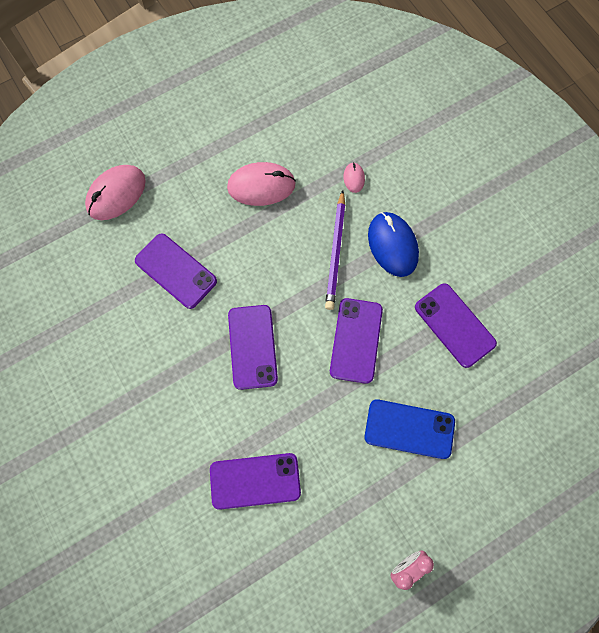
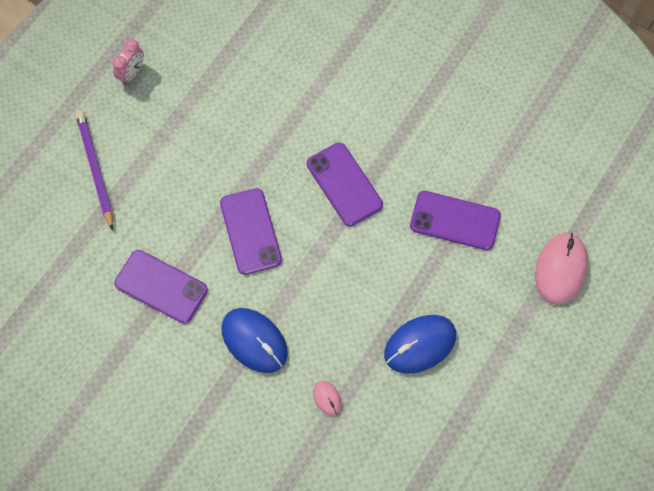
camera: 155 degrees right, 5 degrees down
purple phone [210,453,301,510] -> none
pink mouse [227,162,296,206] -> blue mouse [384,315,456,374]
purple pencil [325,190,345,310] -> purple pencil moved to [76,111,113,231]
blue phone [364,399,455,459] -> none

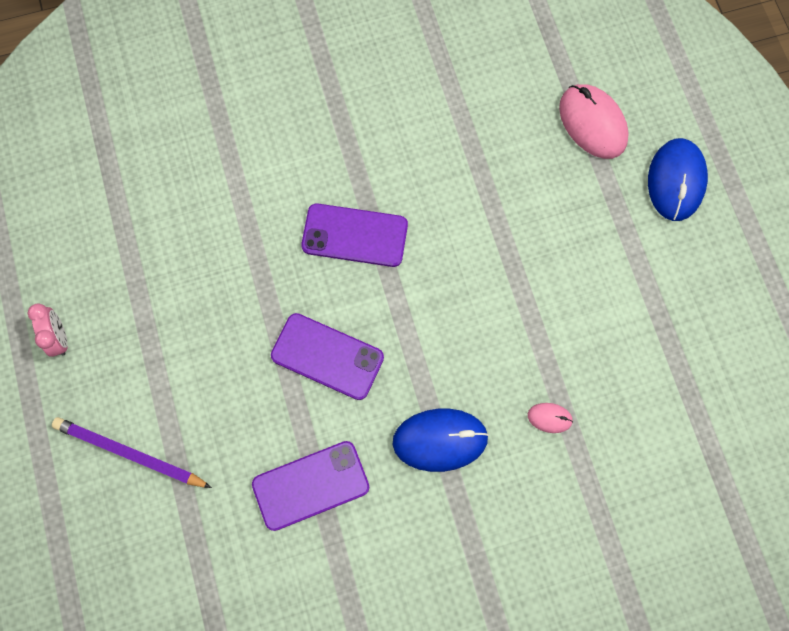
camera: 50 degrees left, 5 degrees up
blue mouse [384,315,456,374] -> blue mouse moved to [648,138,708,221]
purple phone [410,191,501,250] -> none

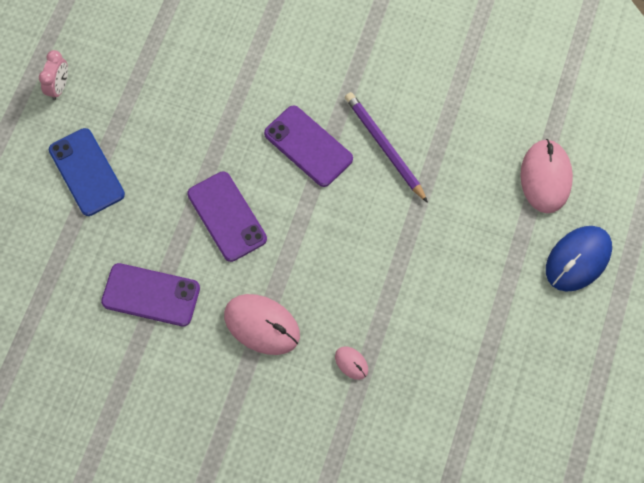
camera: 35 degrees right, 5 degrees down
purple pencil [52,417,212,488] -> purple pencil moved to [345,92,428,203]
blue mouse [392,409,489,472] -> pink mouse [224,294,300,355]
none -> blue phone [49,128,125,216]

